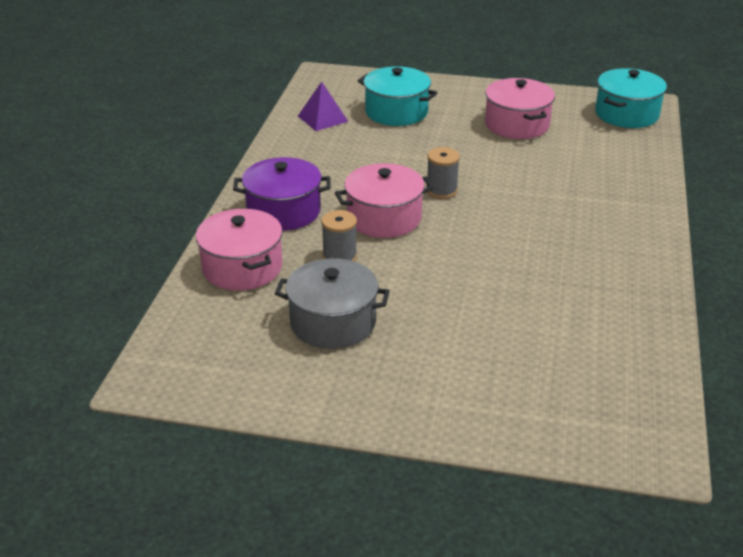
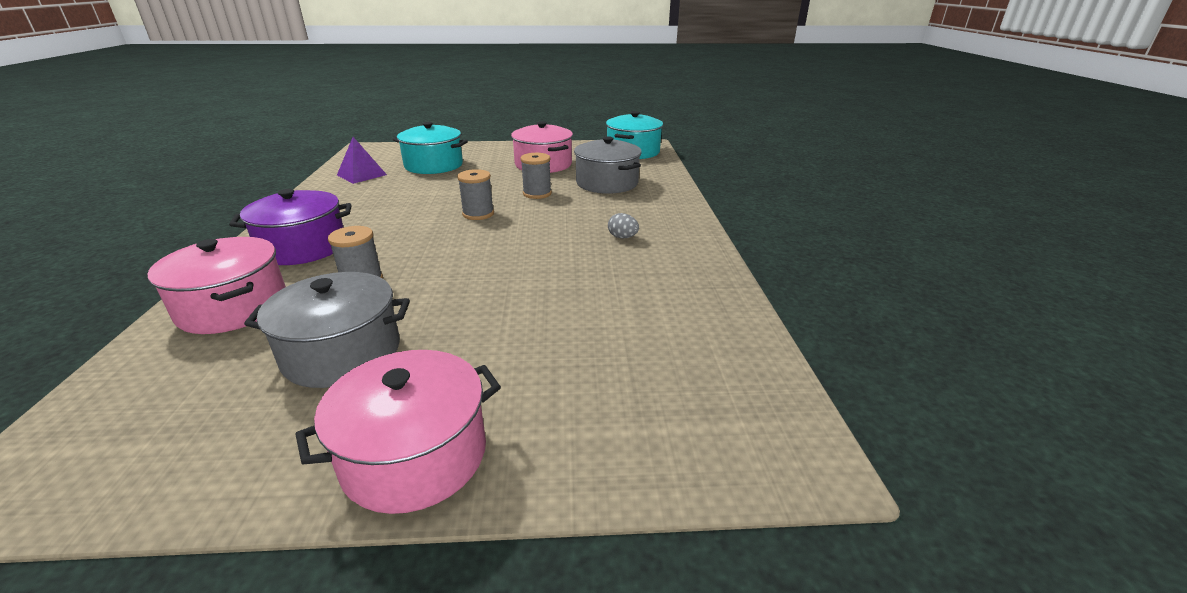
camera: 15 degrees left, 5 degrees down
pink pot [335,163,434,238] -> pink pot moved to [295,350,501,514]
none -> grey spool [521,153,552,199]
none -> grey pot [574,136,642,194]
none -> grey egg [608,213,639,238]

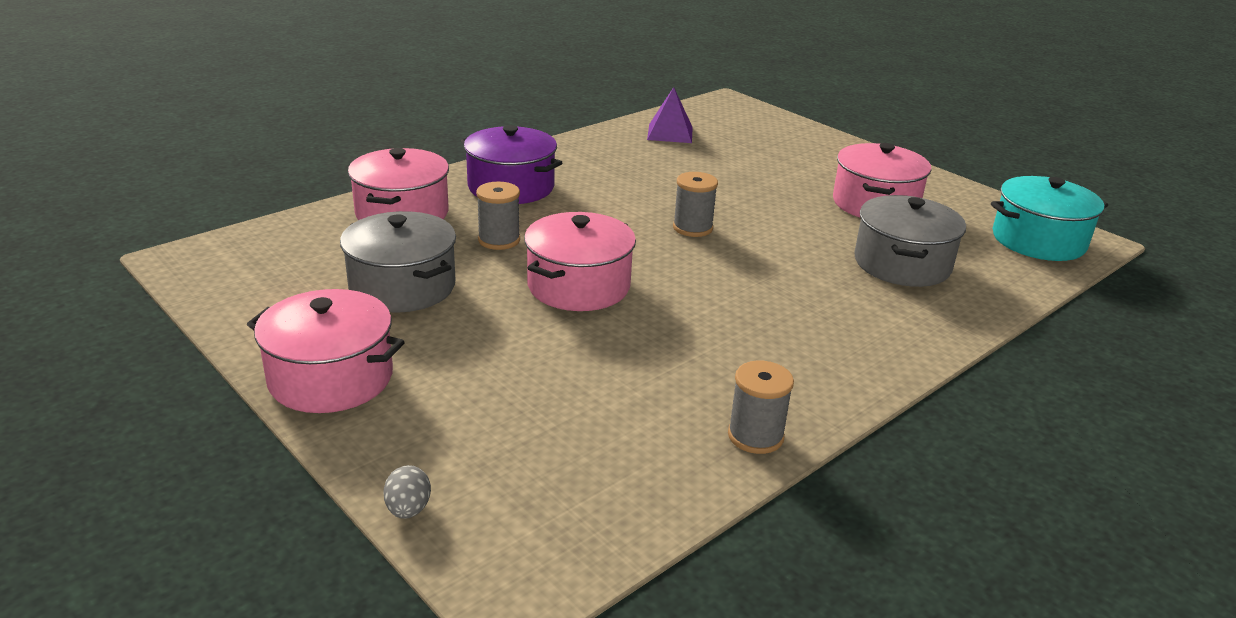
camera: 50 degrees right, 0 degrees up
turquoise pot [393,122,468,174] -> none
grey spool [521,153,552,199] -> grey spool moved to [728,361,794,454]
grey egg [608,213,639,238] -> grey egg moved to [383,465,431,519]
none -> pink pot [524,212,636,311]

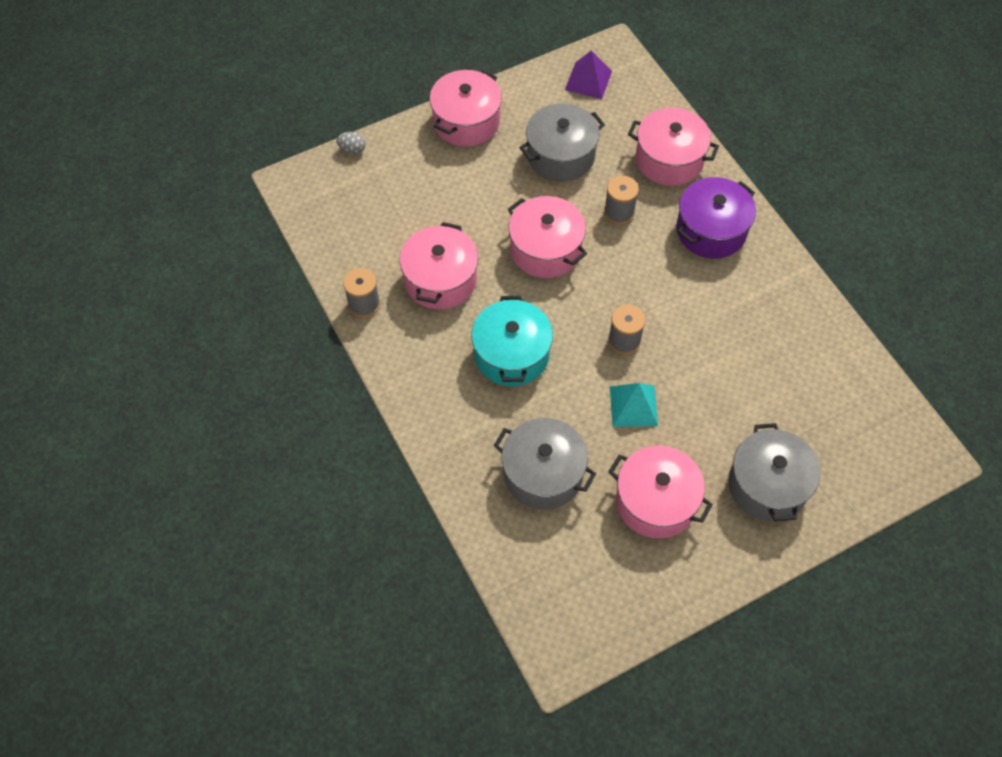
camera: 105 degrees right, 30 degrees up
purple pyramid [647,87,693,143] -> purple pyramid moved to [565,50,612,99]
turquoise pot [991,176,1108,261] -> turquoise pot moved to [471,296,553,386]
none -> pink pot [400,222,478,309]
none -> turquoise pyramid [610,383,658,427]
none -> grey pot [728,423,820,521]

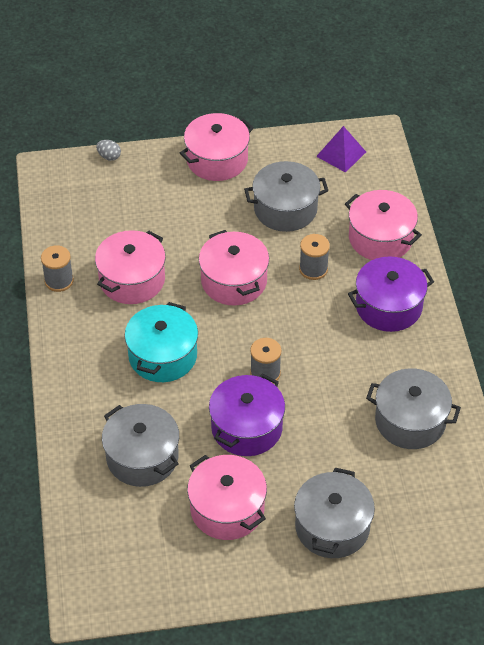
camera: 20 degrees right, 10 degrees down
turquoise pyramid [610,383,658,427] -> purple pot [209,374,285,456]
none -> grey pot [366,368,461,449]

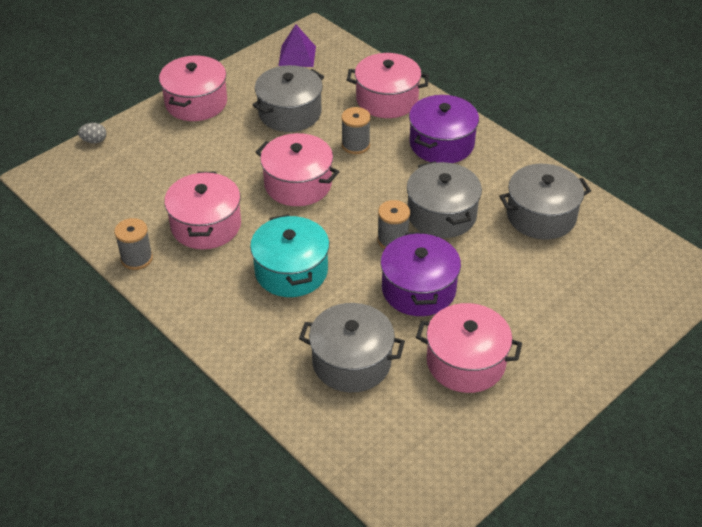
camera: 35 degrees left, 5 degrees down
grey pot [294,467,375,558] -> grey pot moved to [407,161,482,238]

